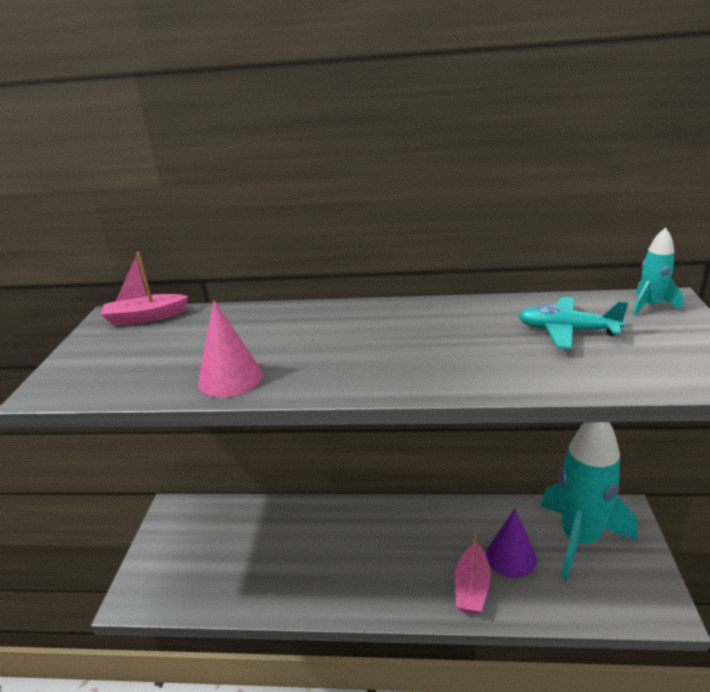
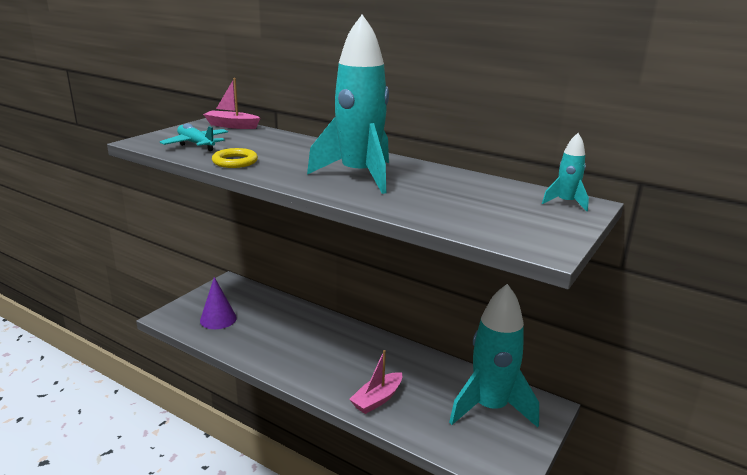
camera: 25 degrees right, 5 degrees down
pink cone [198,300,263,397] -> yellow ring [212,148,258,168]
purple cone [486,508,537,578] -> purple cone moved to [200,277,237,329]
turquoise plane [518,297,628,349] -> turquoise plane moved to [160,123,228,151]
none -> turquoise rocket [307,14,389,194]

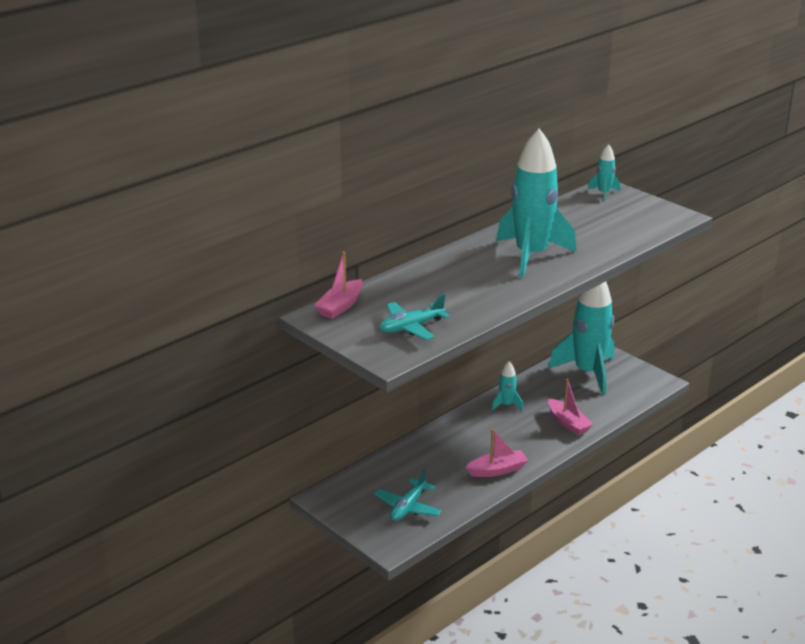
camera: 75 degrees left, 5 degrees up
purple cone [200,277,237,329] -> turquoise plane [374,469,442,521]
yellow ring [212,148,258,168] -> none
none -> pink boat [466,429,528,477]
none -> turquoise rocket [491,361,524,411]

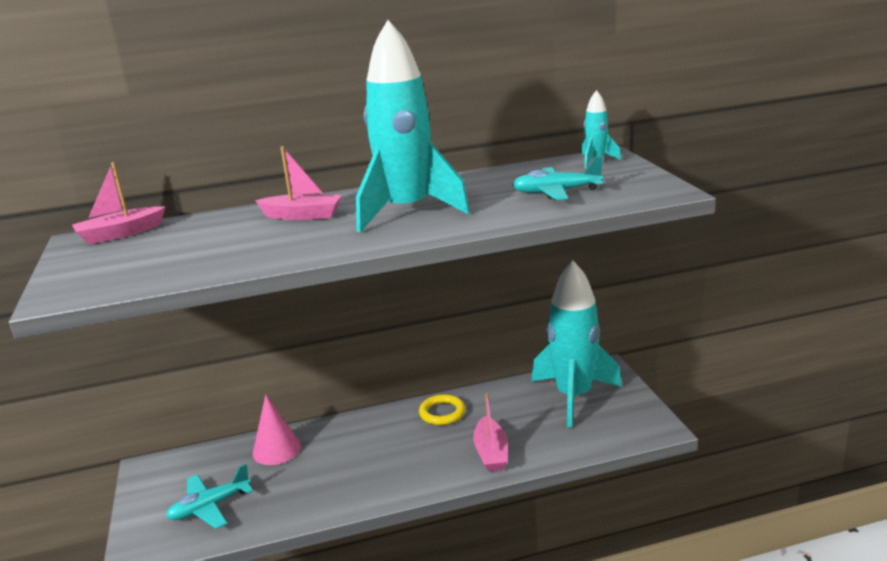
camera: 30 degrees right, 5 degrees down
turquoise plane [379,294,450,340] -> turquoise plane moved to [513,157,603,200]
pink boat [466,429,528,477] -> pink boat moved to [255,146,342,220]
turquoise rocket [491,361,524,411] -> yellow ring [419,394,466,425]
none -> pink cone [253,395,301,465]

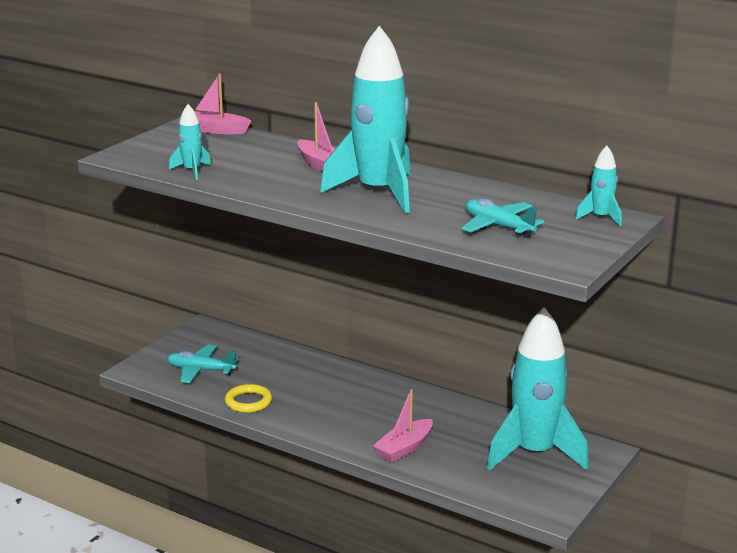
camera: 45 degrees right, 0 degrees up
pink cone [253,395,301,465] -> none
yellow ring [419,394,466,425] -> yellow ring moved to [225,384,272,413]
none -> turquoise rocket [169,104,211,180]

